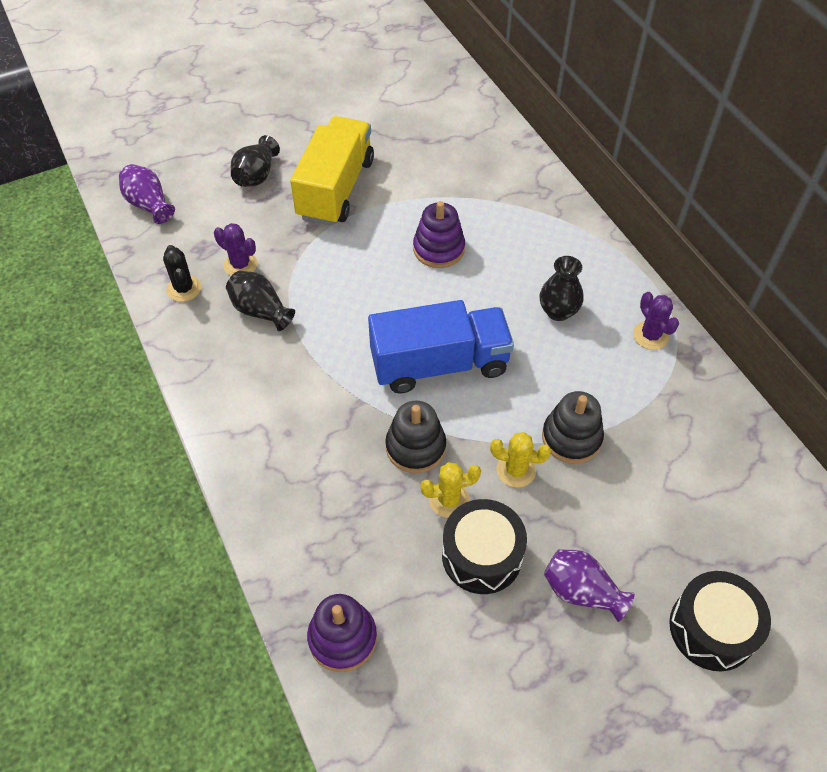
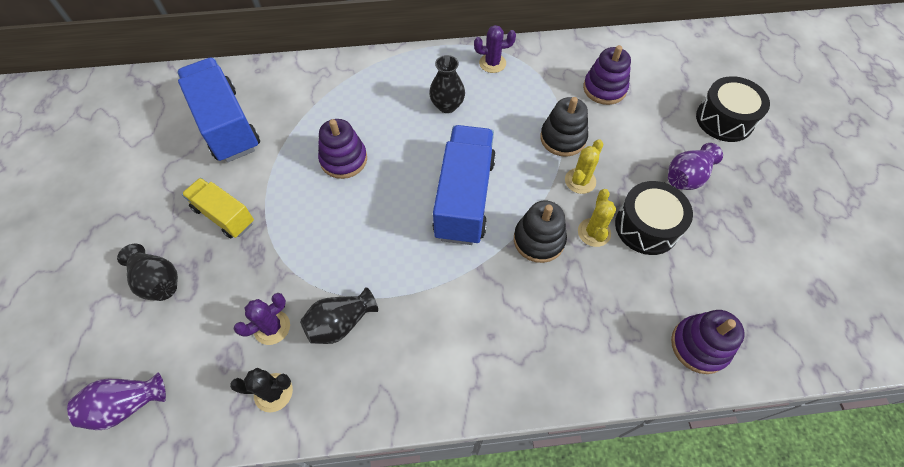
camera: 70 degrees left, 5 degrees up
yellow truck [290,116,374,226] -> yellow truck [182,178,254,238], size x0.59
none -> blue truck [177,58,260,162]
none -> purple stacking toy [583,45,631,105]

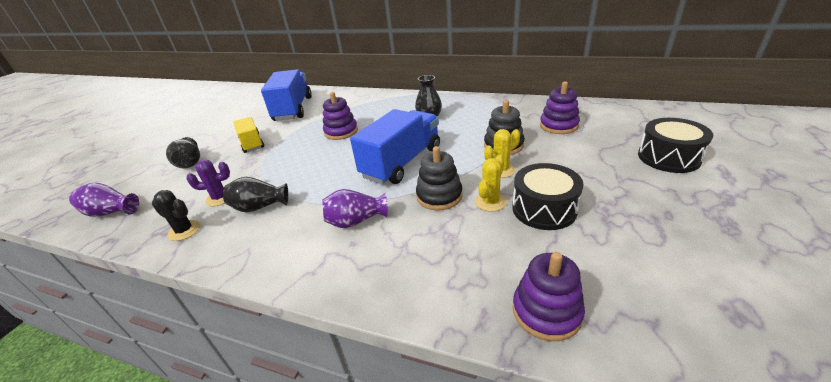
camera: 30 degrees right, 25 degrees down
purple cactus [474,25,516,73] -> none
purple vase [668,143,723,190] -> purple vase moved to [322,189,388,228]

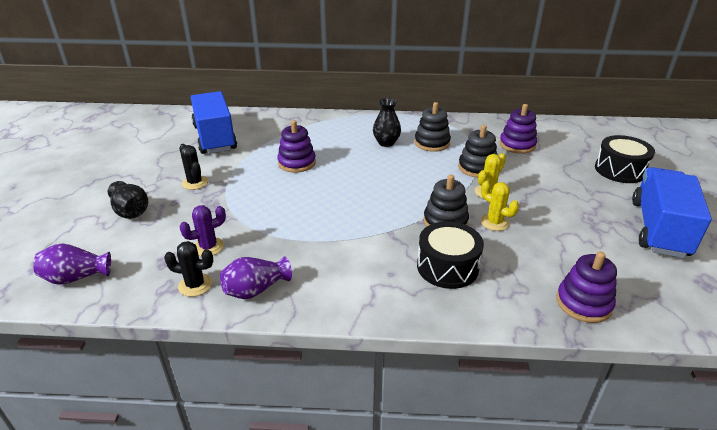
camera: 20 degrees left, 0 degrees up
black vase [223,177,288,212] -> none
yellow truck [234,117,264,153] -> black cactus [179,144,208,190]
purple vase [322,189,388,228] -> purple vase moved to [220,257,292,299]
blue truck [350,109,440,184] -> blue truck moved to [632,167,712,258]
yellow cactus [475,155,507,212] -> yellow cactus turned 60 degrees counterclockwise [480,181,519,231]
black drum [512,163,584,230] -> black drum moved to [417,221,484,289]
none -> black stacking toy [414,102,451,152]

